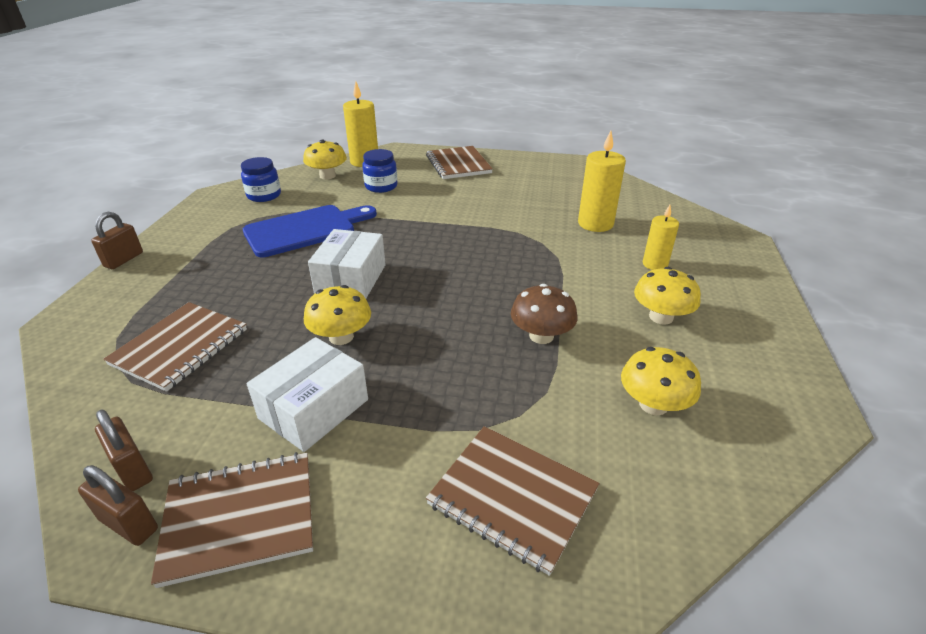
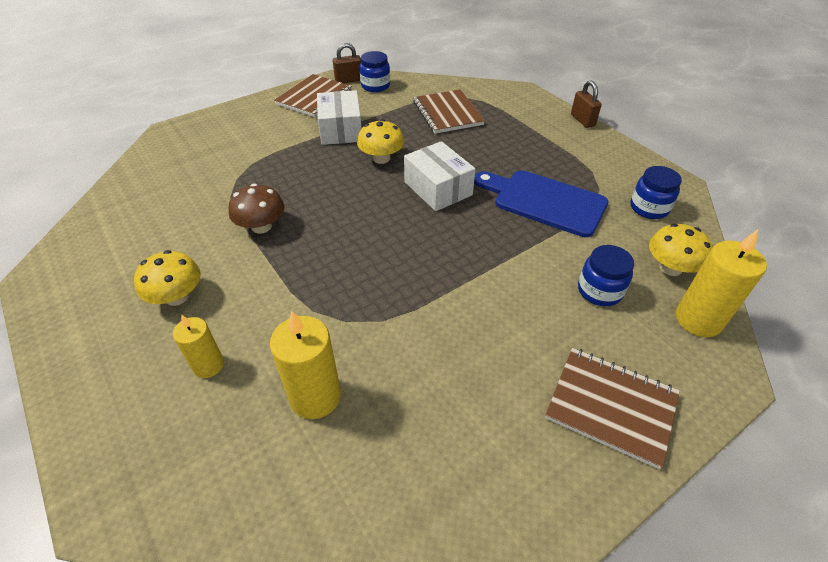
camera: 135 degrees right, 10 degrees up
brown padlock [95,410,153,491] -> blue jar [360,51,390,92]
blue cutting board [243,205,377,257] -> blue cutting board turned 105 degrees clockwise [474,170,608,237]
brown notebook [426,426,600,576] -> none
yellow mushroom [621,347,701,415] -> none

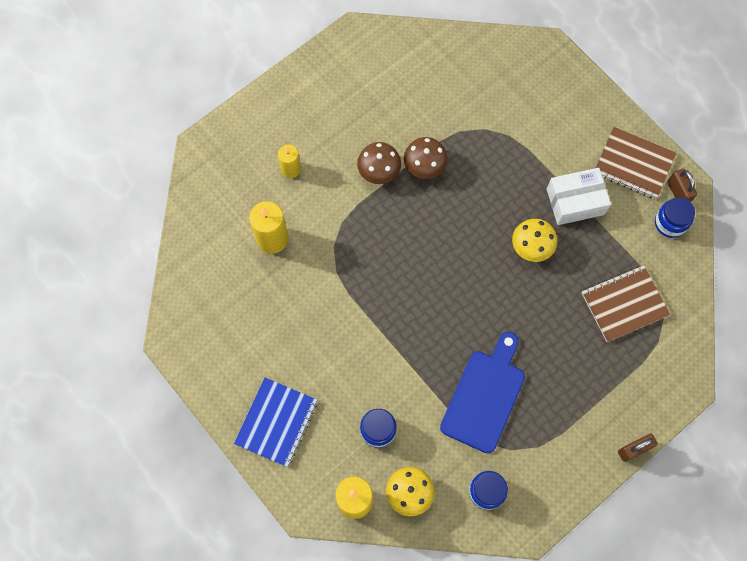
camera: 85 degrees right, 25 degrees up
yellow mushroom [134,250,201,306] -> none
white box [404,141,475,211] -> none
brown notebook [545,348,680,469] -> blue notebook [234,377,317,467]
none -> brown mushroom [357,142,401,184]

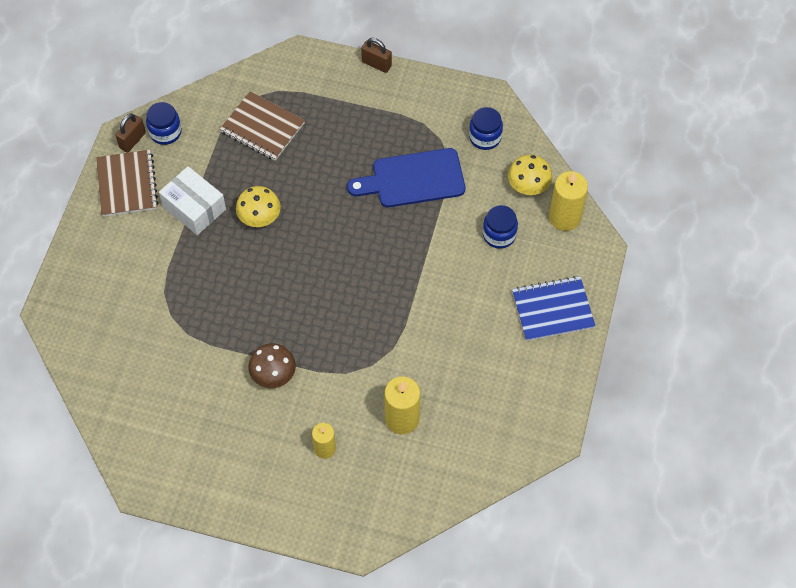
camera: 125 degrees left, 10 degrees down
brown mushroom [404,137,448,179] -> none

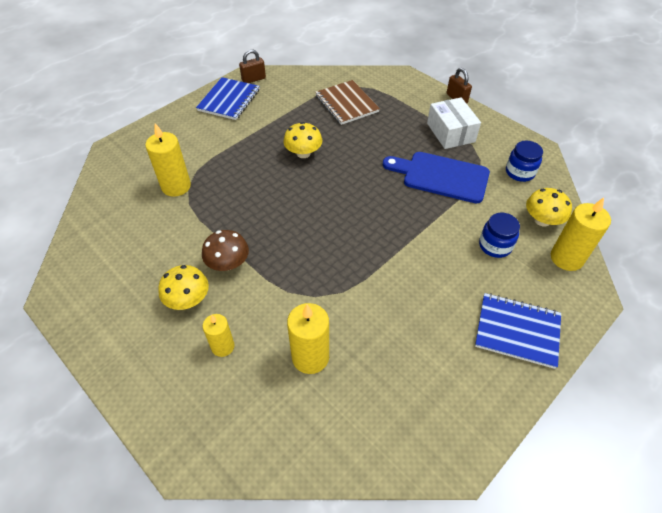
camera: 30 degrees right, 10 degrees down
brown notebook [96,150,159,217] -> blue notebook [196,77,260,120]
blue jar [146,102,182,145] -> none
white box [159,166,226,235] -> white box moved to [427,97,481,149]
none -> yellow candle [145,123,191,197]
none -> yellow mushroom [158,265,209,310]

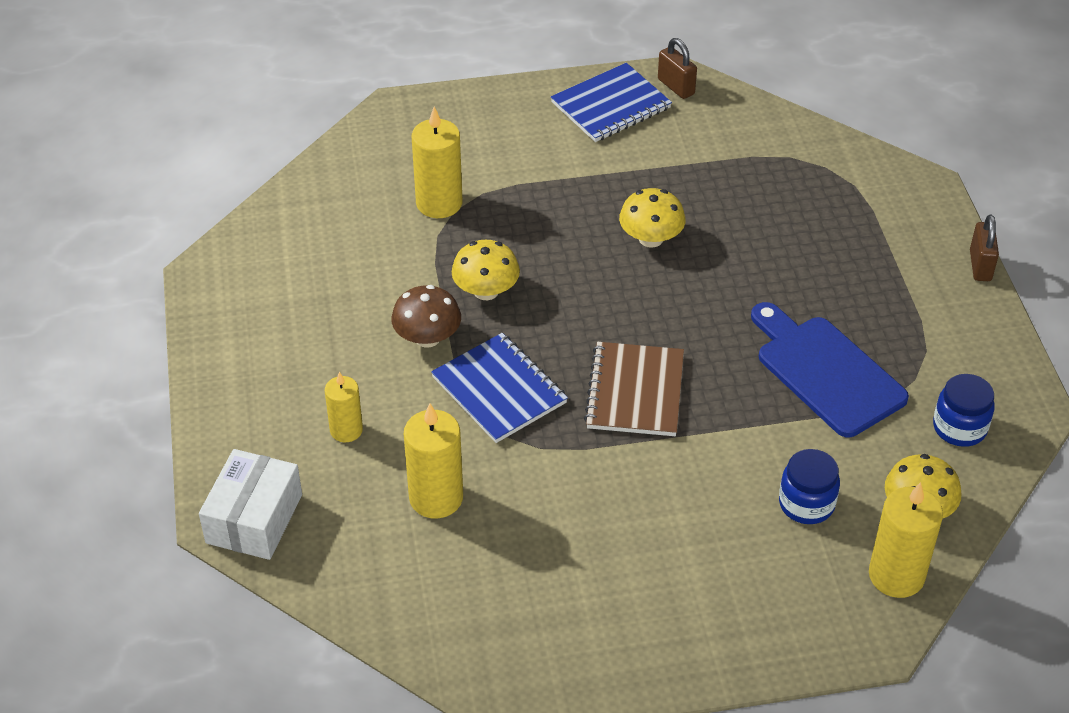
camera: 35 degrees right, 5 degrees down
yellow mushroom [158,265,209,310] -> yellow mushroom moved to [452,240,520,300]
brown padlock [239,49,266,83] -> brown padlock turned 45 degrees clockwise [658,38,697,99]
brown notebook [315,80,380,125] -> brown notebook moved to [584,342,684,436]
white box [427,97,481,149] -> white box moved to [199,449,302,560]
blue notebook [475,293,561,369] -> blue notebook moved to [431,333,568,443]

